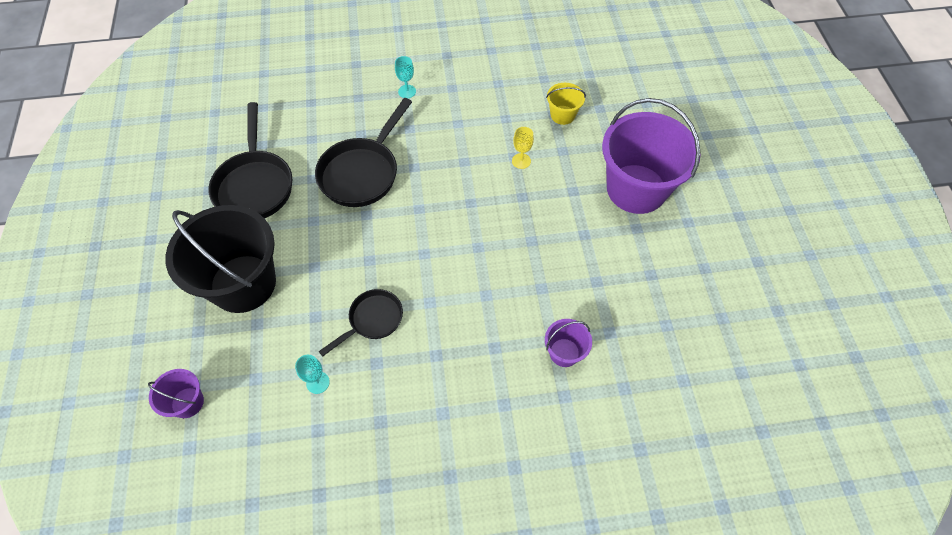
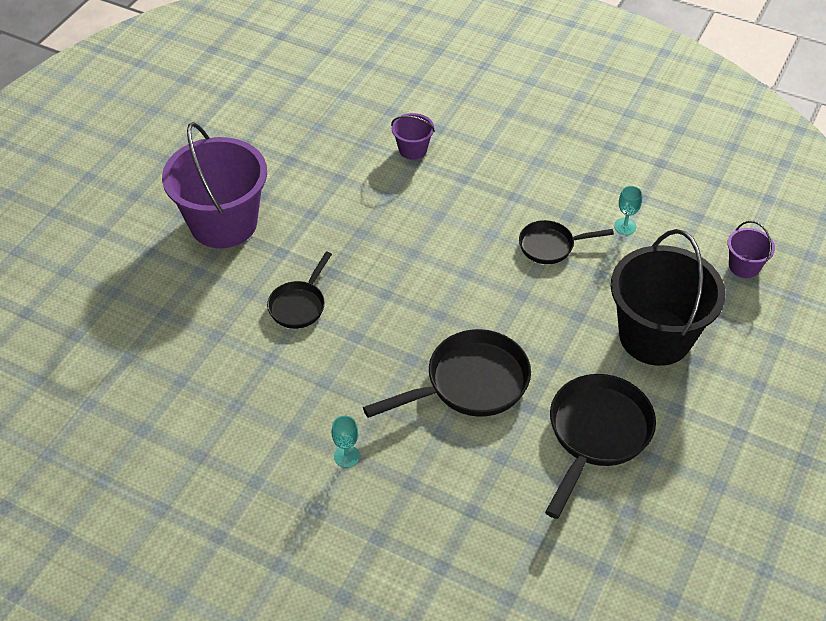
camera: 145 degrees left, 10 degrees down
yellow goblet [512,127,534,169] -> black pan [267,252,332,329]
yellow bucket [546,83,586,125] -> none

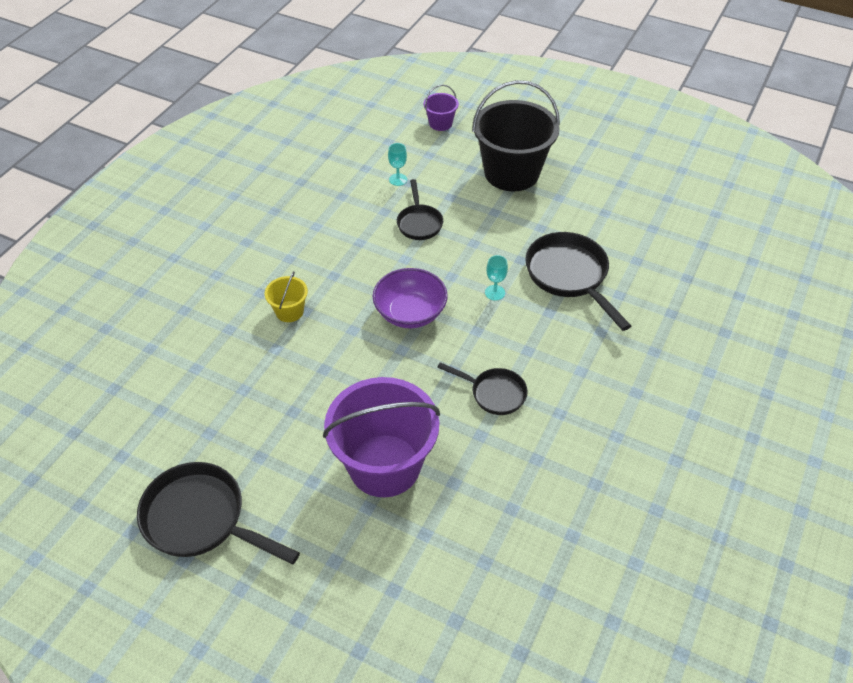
camera: 90 degrees left, 0 degrees up
turquoise goblet [332,416,360,468] -> turquoise goblet moved to [485,255,508,301]
purple bucket [391,113,435,160] -> yellow bucket [265,271,308,322]
black pan [545,374,656,519] -> black pan moved to [137,462,300,564]
none -> purple bowl [372,268,448,328]

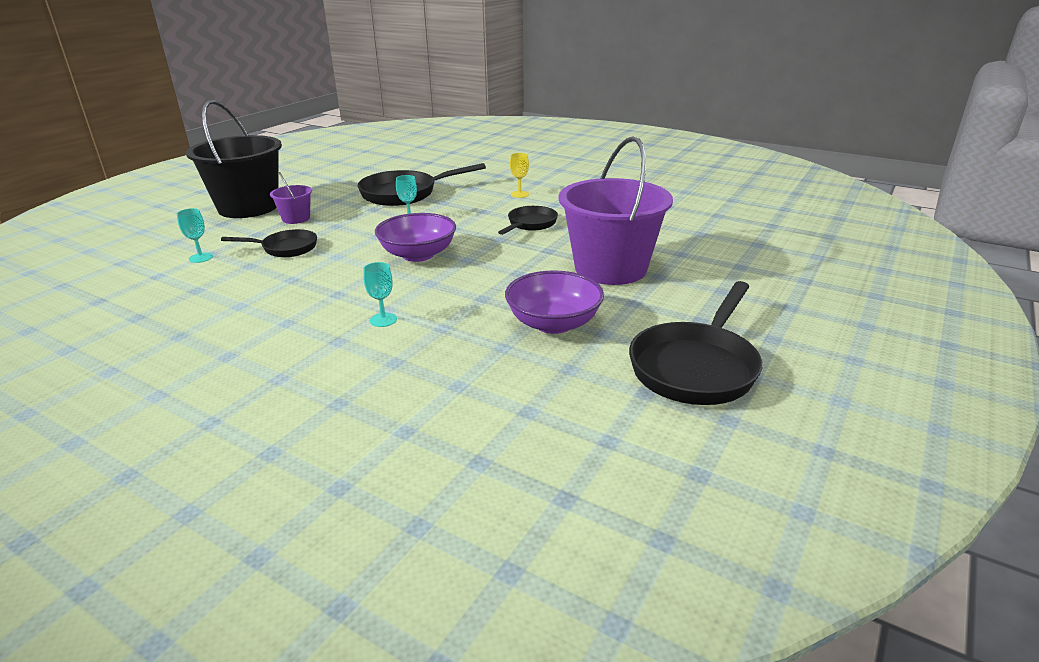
camera: 85 degrees left, 20 degrees down
yellow bucket [265,271,308,322] -> turquoise goblet [363,262,397,327]
purple bucket [424,84,459,131] -> purple bucket moved to [270,172,312,224]
none -> purple bowl [505,270,604,334]
none -> yellow goblet [510,153,529,198]

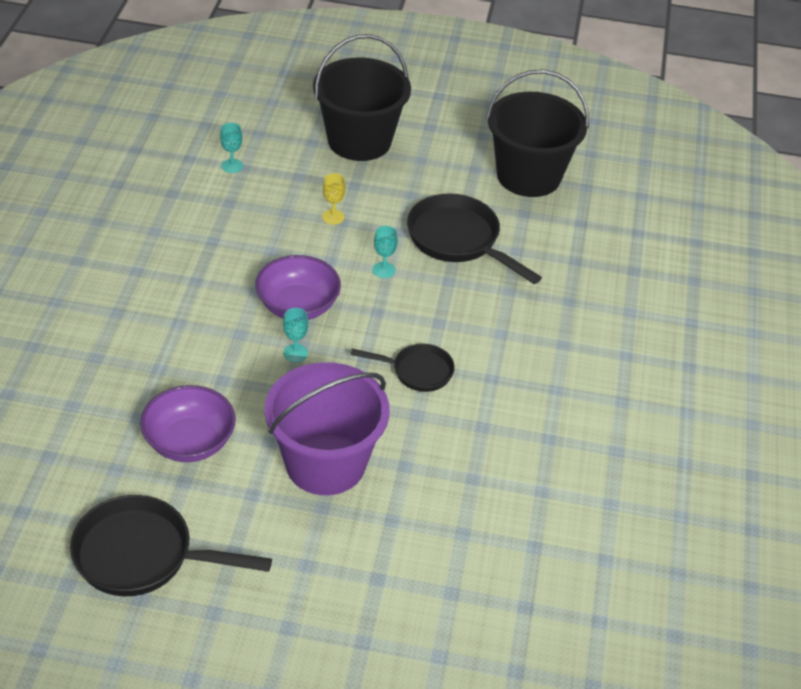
camera: 65 degrees right, 15 degrees up
black pan [221,229,317,257] -> none
purple bucket [270,172,312,224] -> none
turquoise goblet [363,262,397,327] -> turquoise goblet moved to [283,308,308,362]
yellow goblet [510,153,529,198] -> yellow goblet moved to [322,173,346,225]
none -> black bucket [486,69,589,197]

